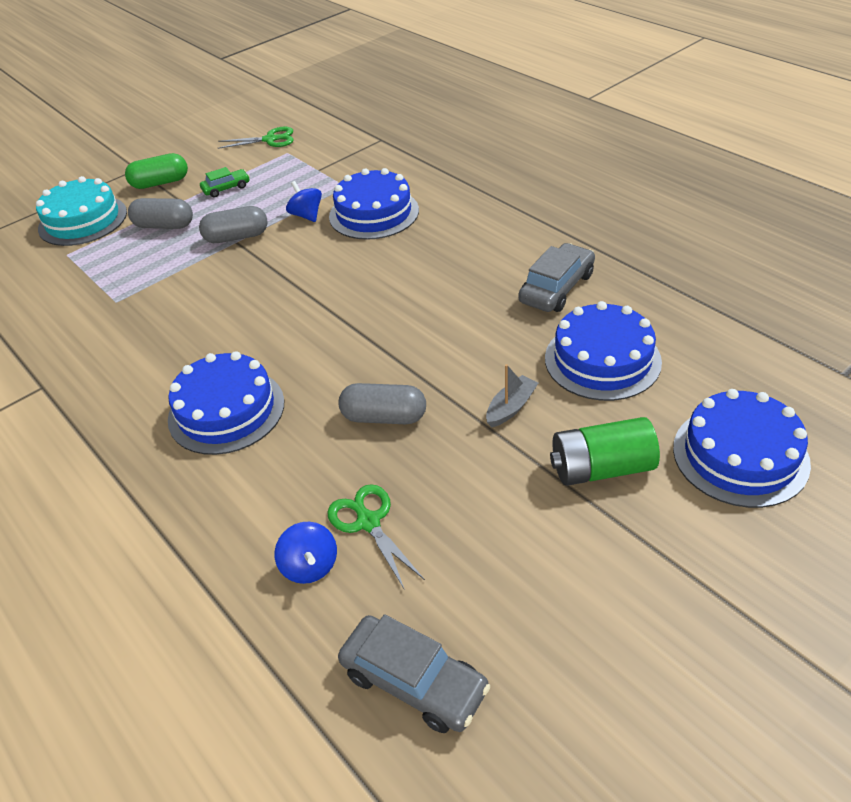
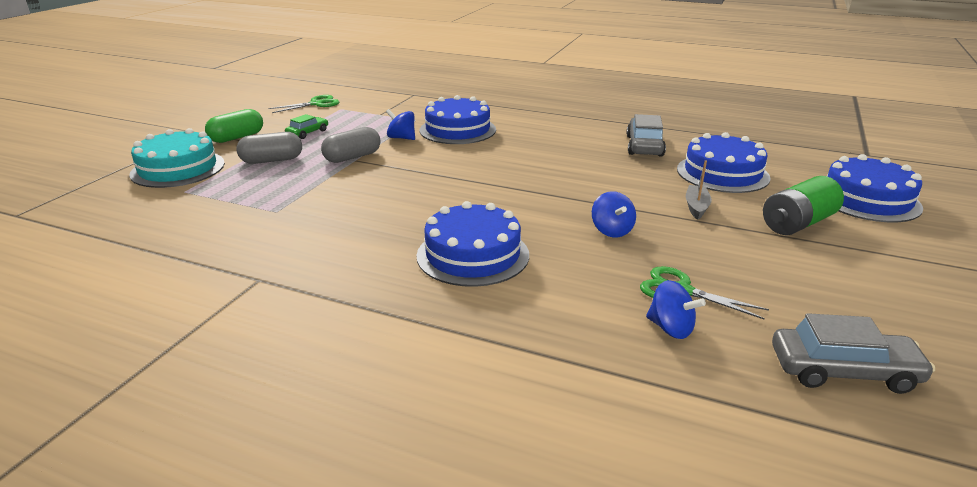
camera: 30 degrees left, 15 degrees down
grey capsule [338,383,426,424] -> blue spinning top [592,191,636,237]

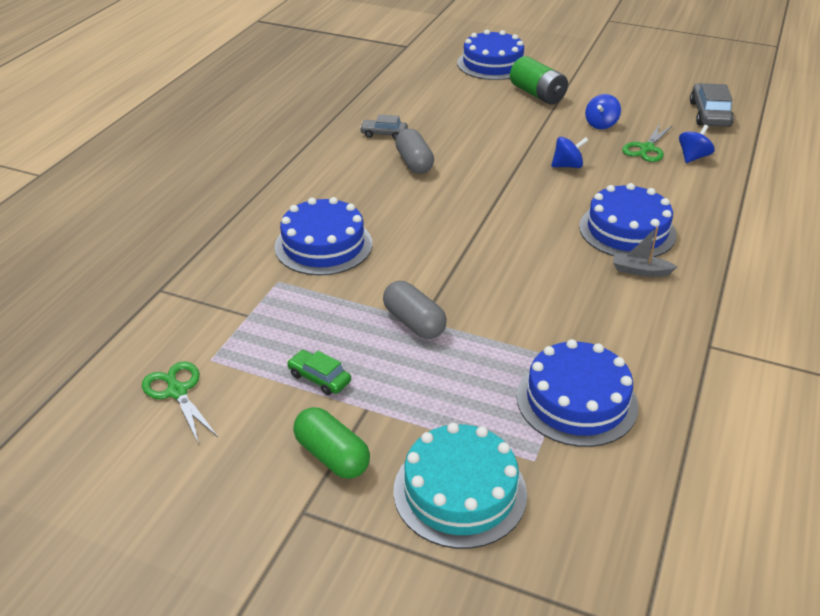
camera: 90 degrees left, 10 degrees up
grey capsule [237,132,302,164] -> grey capsule moved to [395,129,434,174]
blue spinning top [386,109,415,140] -> blue spinning top moved to [585,94,621,129]
grey car [627,114,666,157] -> grey car [360,114,408,140], size x0.60
blue cake [677,132,770,193] -> blue cake moved to [517,339,638,447]
grey boat [686,160,712,220] -> grey boat moved to [613,227,677,277]

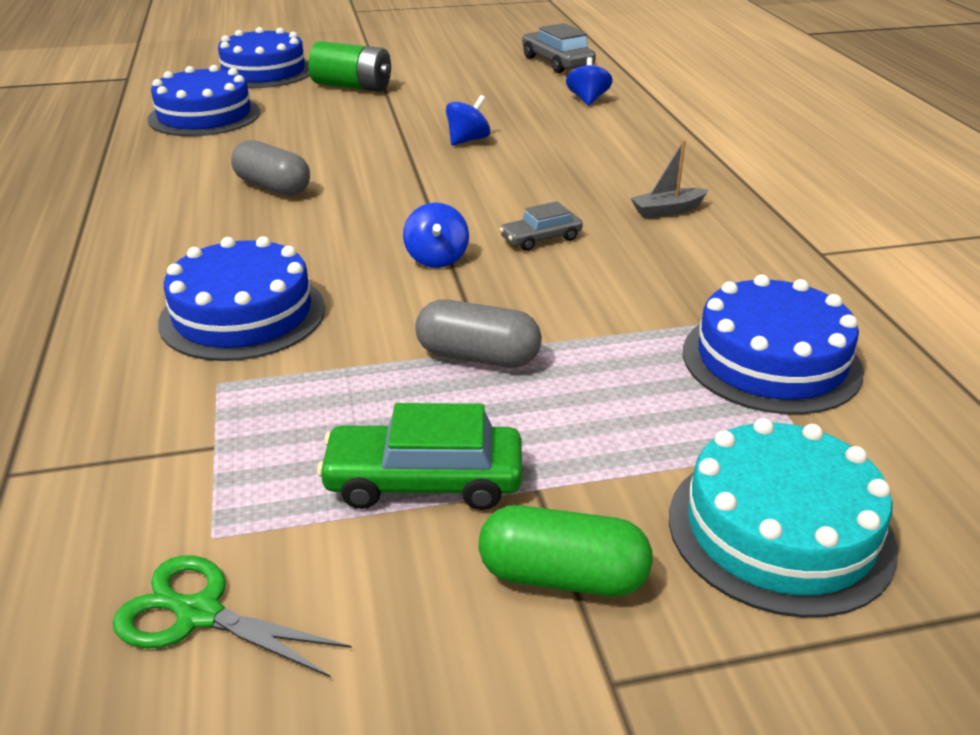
camera: 35 degrees left, 5 degrees down
green car [287,350,351,395] -> green car [317,403,522,510], size x1.66
grey car [360,114,408,140] -> grey car moved to [500,201,583,251]
blue cake [579,183,676,257] -> blue cake moved to [147,65,260,136]
blue spinning top [585,94,621,129] -> blue spinning top moved to [403,203,469,268]
green scissors [622,124,673,162] -> none

